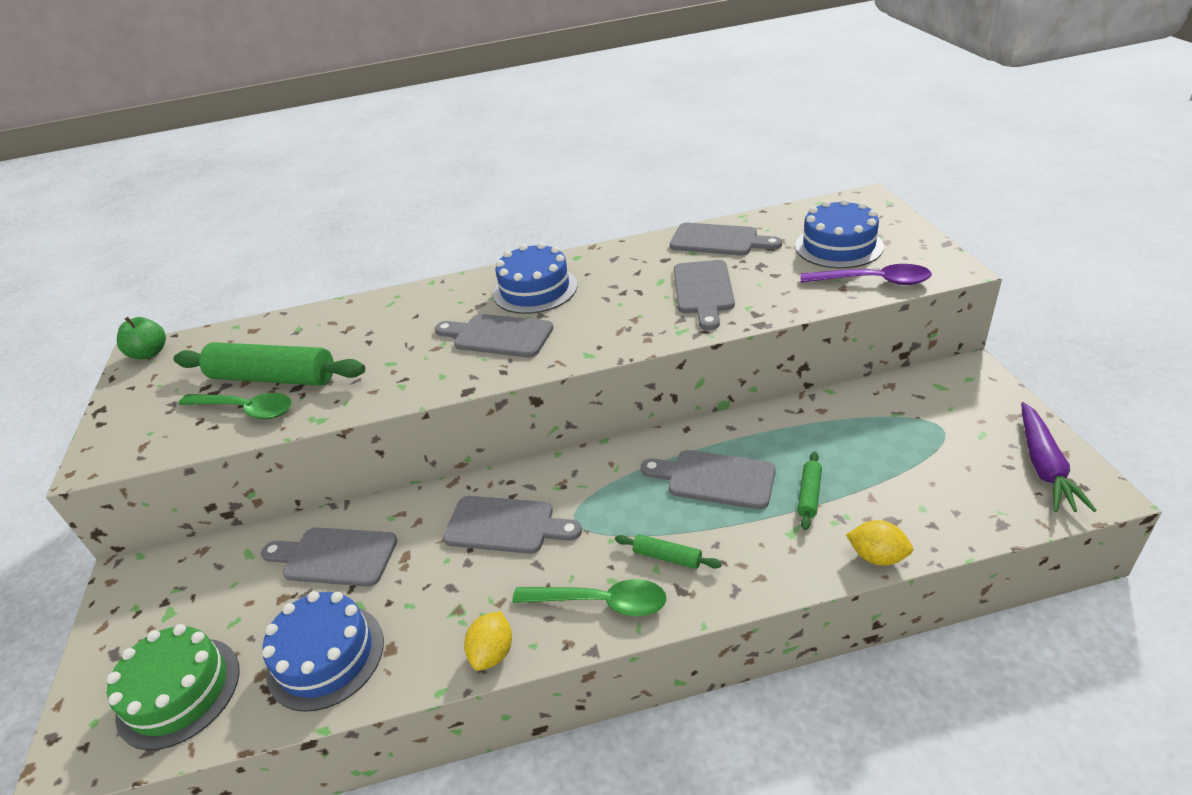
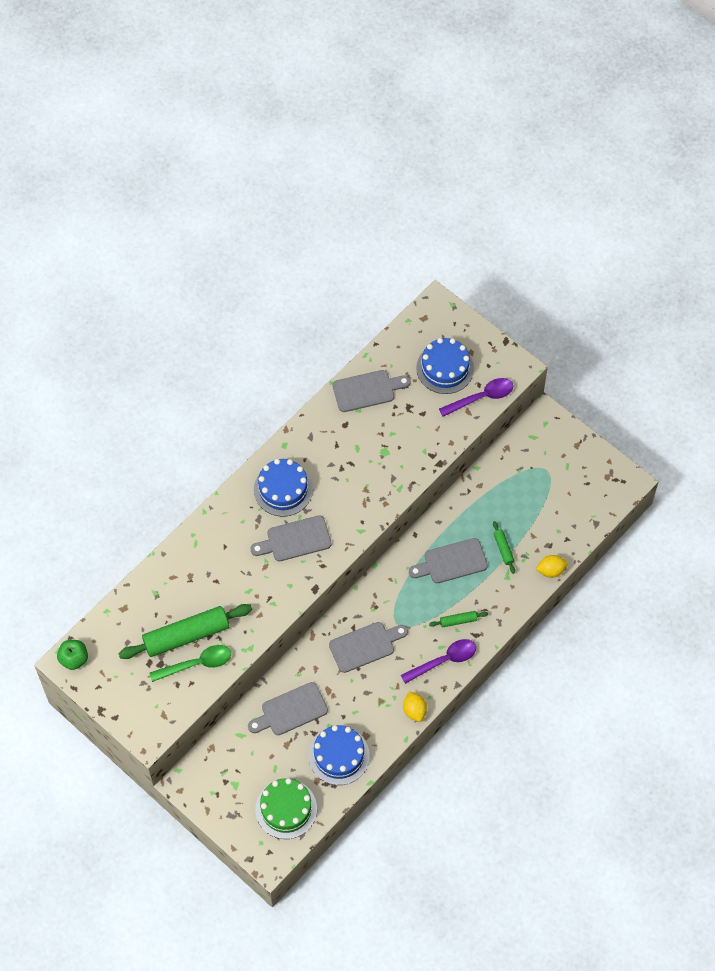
camera: 40 degrees left, 25 degrees up
green spoon [512,579,667,616] -> purple spoon [401,639,476,684]
grey cutting board [674,260,735,330] -> none
purple carrot [1021,402,1097,512] -> none

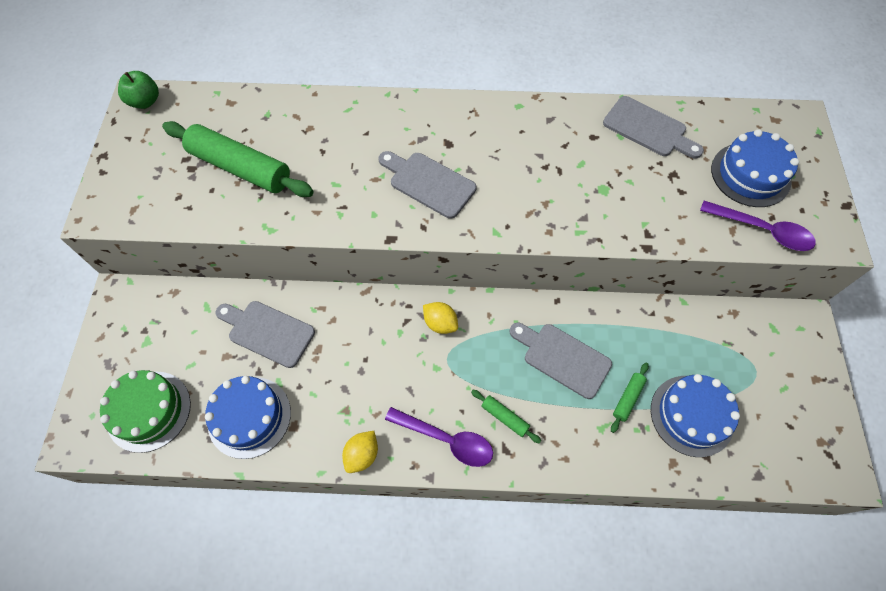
camera: 50 degrees right, 0 degrees up
green spoon [150,645,231,682] -> none
blue cake [254,459,313,517] -> blue cake moved to [651,374,740,457]
grey cutting board [329,622,408,673] -> none
yellow lemon [536,555,568,578] -> yellow lemon moved to [423,302,458,334]

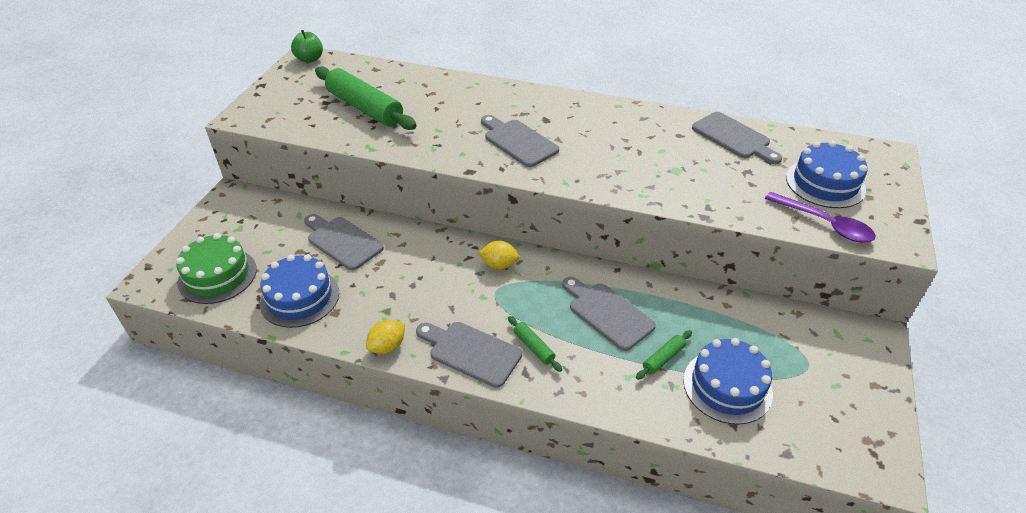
camera: 15 degrees right, 20 degrees down
purple spoon [385,407,493,467] -> grey cutting board [416,322,522,388]
yellow lemon [423,302,458,334] -> yellow lemon turned 45 degrees counterclockwise [478,241,519,269]

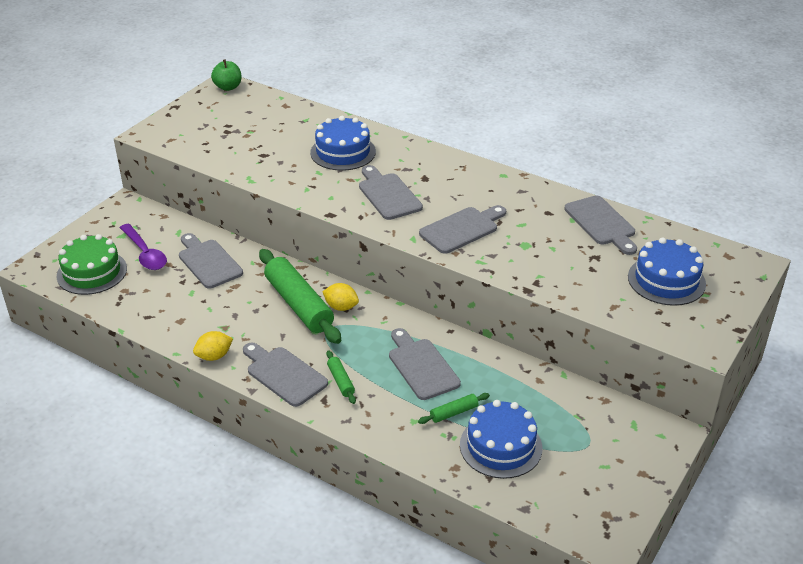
camera: 15 degrees right, 5 degrees down
blue cake [260,255,339,328] -> blue cake moved to [310,116,376,171]
green rolling pin [315,66,417,130] -> green rolling pin moved to [259,249,341,344]
purple spoon [765,192,876,243] -> purple spoon moved to [120,223,167,270]
none -> grey cutting board [419,205,506,254]

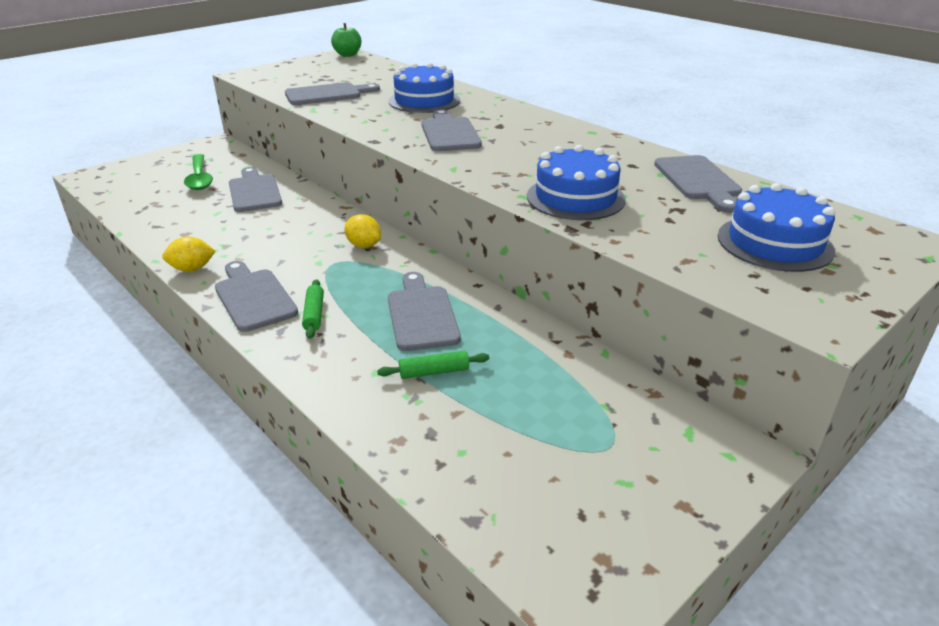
camera: 15 degrees right, 5 degrees down
green cake [56,234,127,295] -> none
purple spoon [120,223,167,270] -> green spoon [184,154,213,190]
green rolling pin [259,249,341,344] -> none
grey cutting board [419,205,506,254] -> grey cutting board moved to [285,82,380,105]
blue cake [460,400,542,479] -> blue cake moved to [527,145,626,220]

